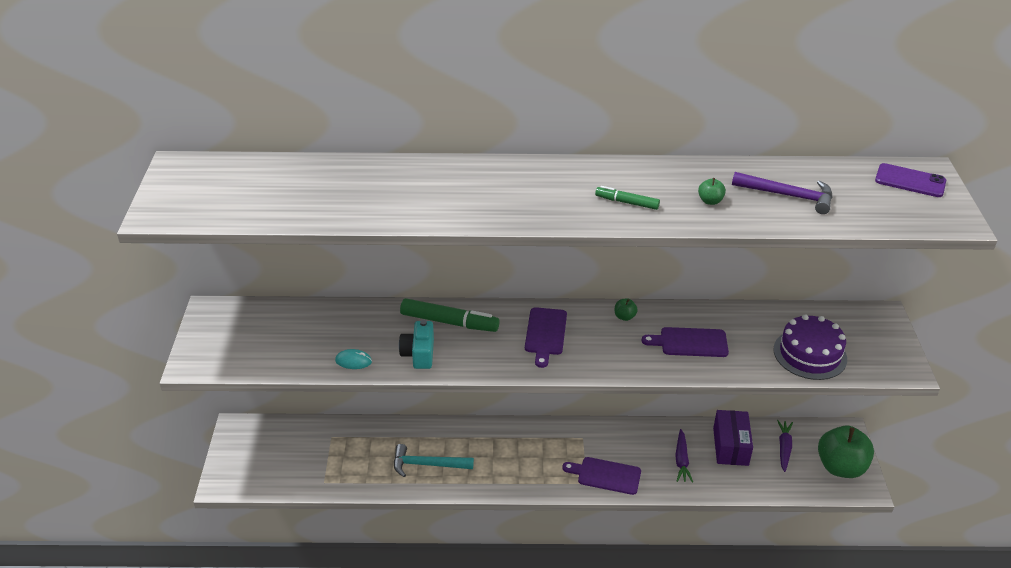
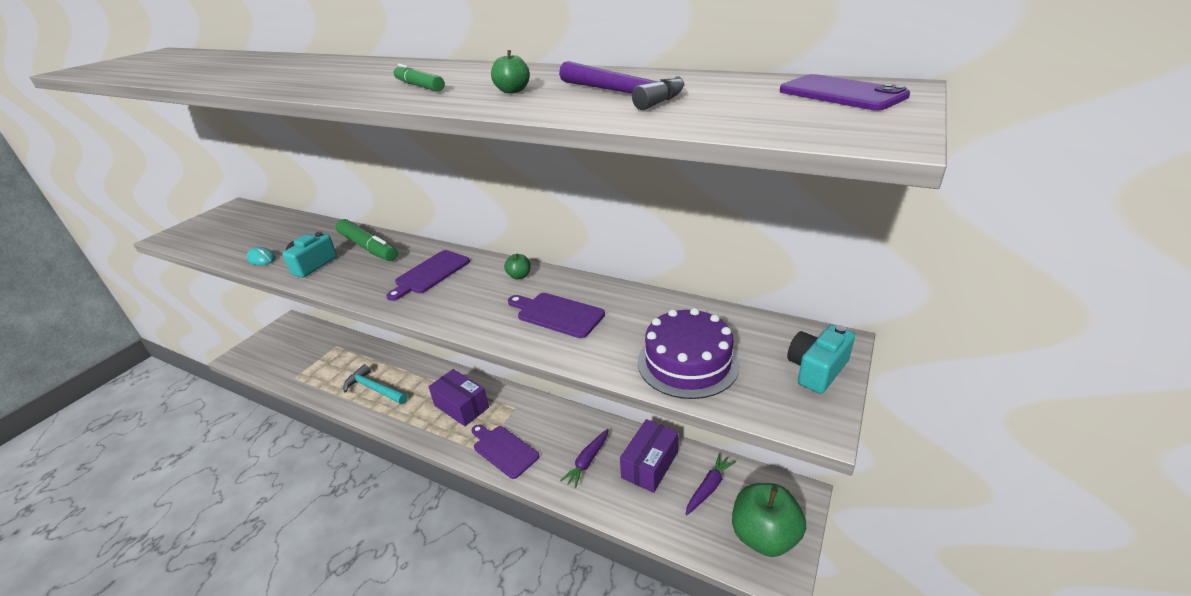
camera: 30 degrees right, 5 degrees down
none -> purple box [428,369,489,426]
none -> turquoise camera [787,325,855,394]

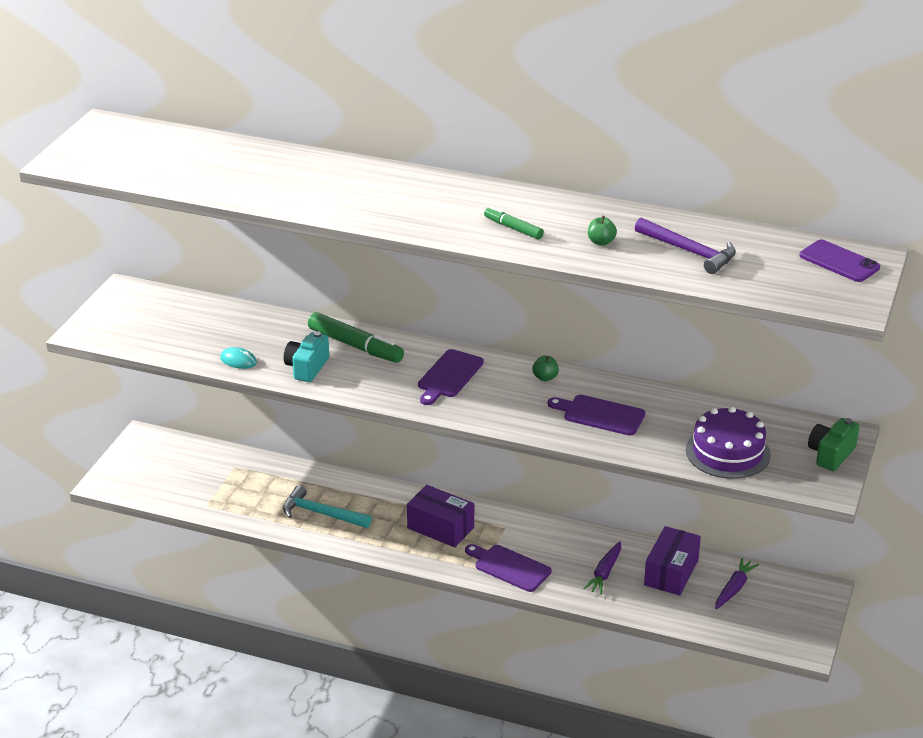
camera: 10 degrees left, 0 degrees up
green apple [732,483,806,557] -> none
turquoise camera [787,325,855,394] -> green camera [808,418,859,471]

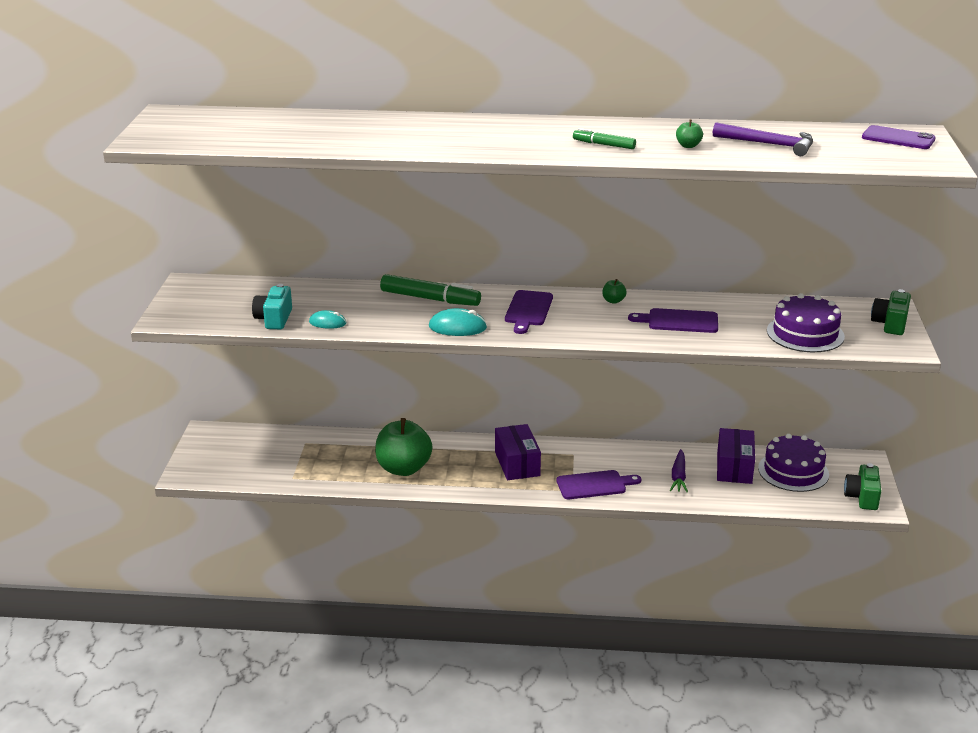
camera: 15 degrees left, 5 degrees down
turquoise hammer [283,485,371,528] -> green apple [375,418,432,476]
turquoise camera [284,331,329,382] -> turquoise camera moved to [252,284,292,329]
purple box [407,485,474,547] -> purple box turned 60 degrees clockwise [495,424,541,480]
purple cutting board [465,544,551,592] -> purple cutting board turned 150 degrees clockwise [556,470,641,499]
purple carrot [715,558,759,609] -> purple cake [758,434,829,492]
none -> turquoise mouse [429,308,487,336]
none -> green camera [844,463,881,510]

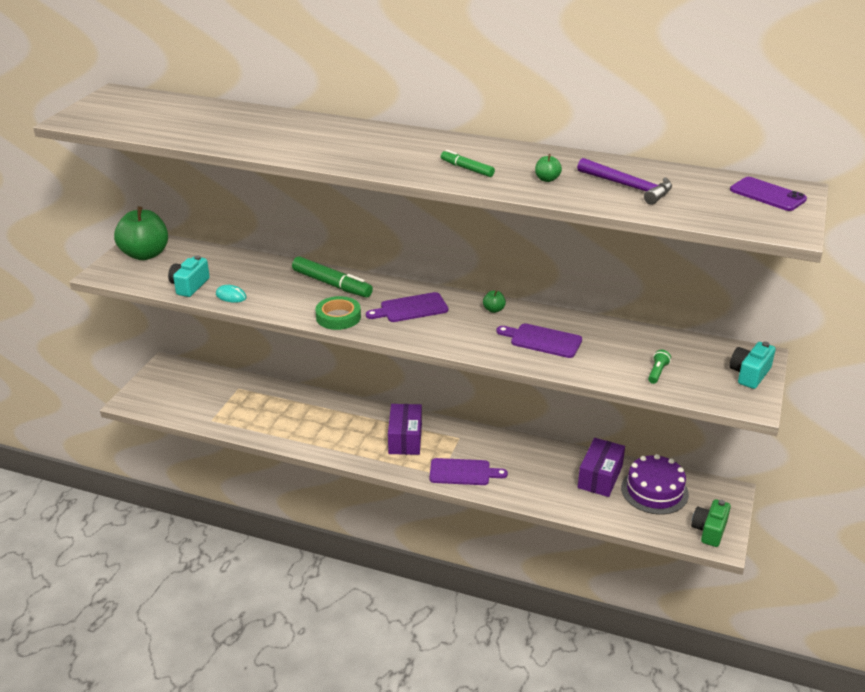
camera: 15 degrees right, 5 degrees up
green apple [375,418,432,476] -> green apple moved to [114,206,168,260]
turquoise mouse [429,308,487,336] -> green tape [315,296,361,330]
purple cutting board [505,290,553,334] -> purple cutting board turned 45 degrees clockwise [366,292,448,322]
purple carrot [670,449,688,492] -> none
purple cake [767,293,845,352] -> green flashlight [648,350,671,384]
green camera [871,289,911,335] -> turquoise camera [730,342,776,389]

